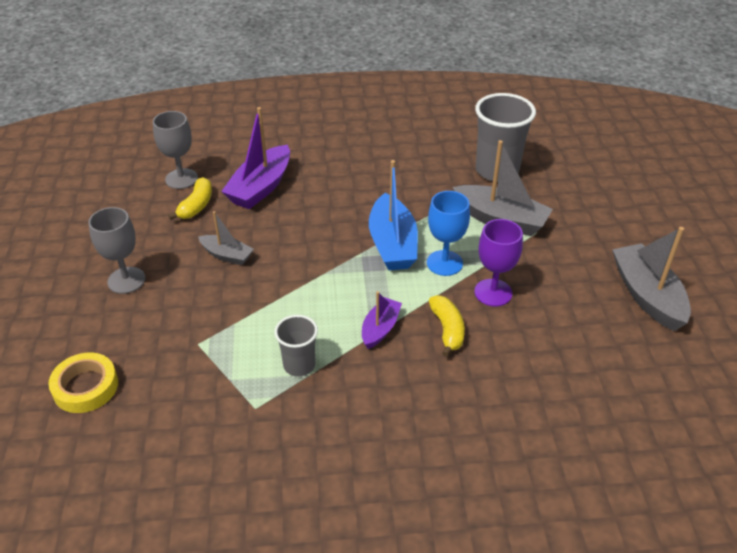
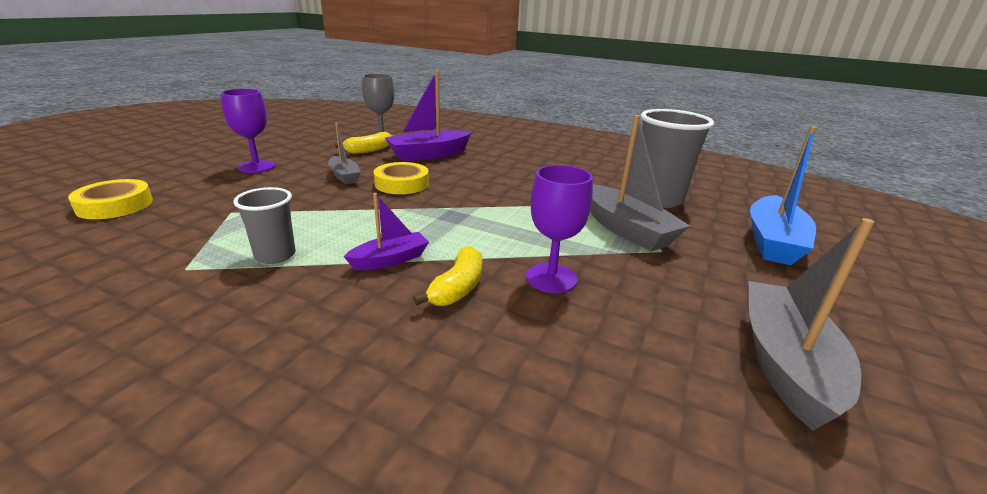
camera: 30 degrees right, 15 degrees down
grey goblet [89,207,145,294] -> purple goblet [221,89,275,173]
blue boat [369,160,418,270] -> blue boat moved to [750,126,817,265]
blue goblet [427,191,470,276] -> none
none -> yellow tape [374,162,429,194]

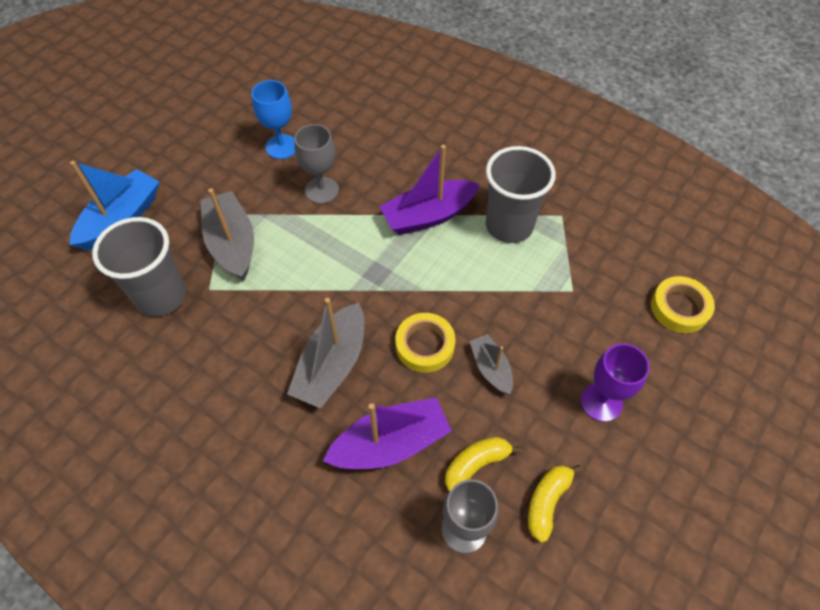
camera: 170 degrees left, 30 degrees up
grey cup [233,187,296,264] -> grey cup [486,146,556,243], size x1.77
purple boat [344,193,429,270] -> purple boat [379,145,480,235], size x1.76
yellow banana [413,246,482,306] -> yellow banana moved to [528,465,583,543]
purple goblet [526,165,593,293] -> grey goblet [294,124,339,204]
grey boat [748,218,874,430] -> grey boat moved to [287,298,364,408]
none -> blue goblet [252,80,295,159]

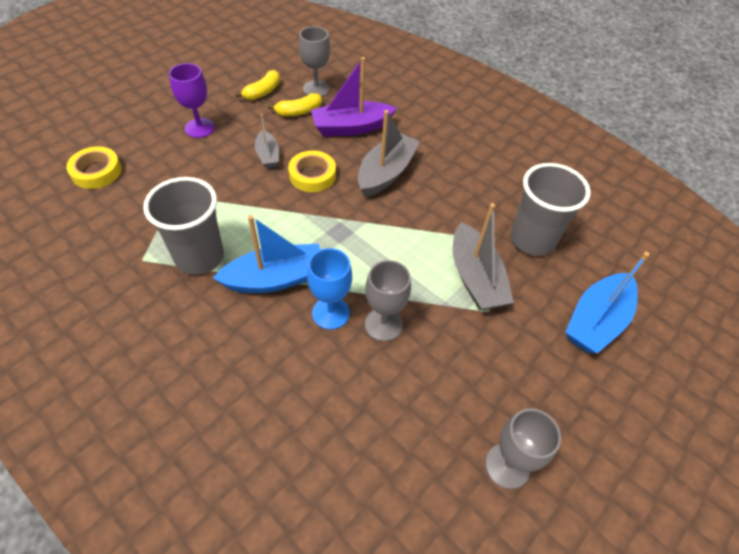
camera: 175 degrees left, 5 degrees down
blue goblet [252,80,295,159] -> blue goblet moved to [307,248,352,330]
purple boat [379,145,480,235] -> blue boat [213,215,320,293]
none -> grey goblet [485,409,561,489]

